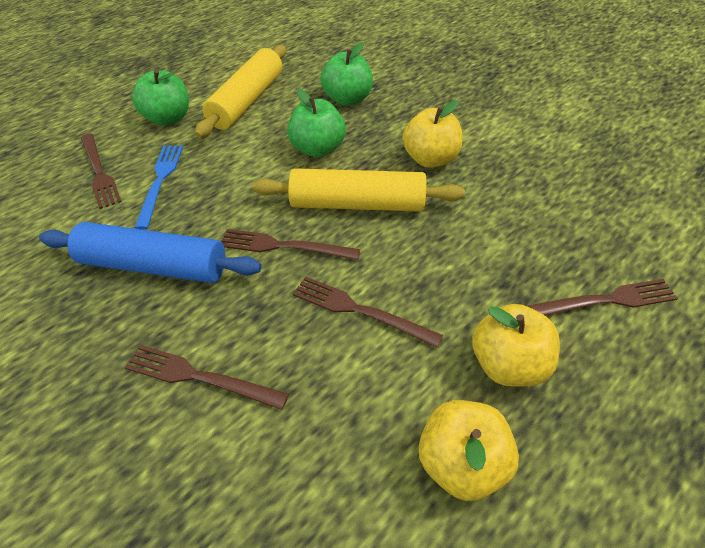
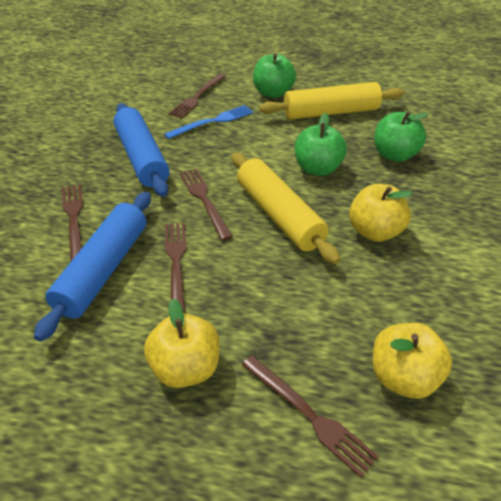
camera: 55 degrees right, 5 degrees down
yellow apple [419,400,519,501] -> yellow apple moved to [373,323,452,399]
none -> blue rolling pin [34,192,151,341]

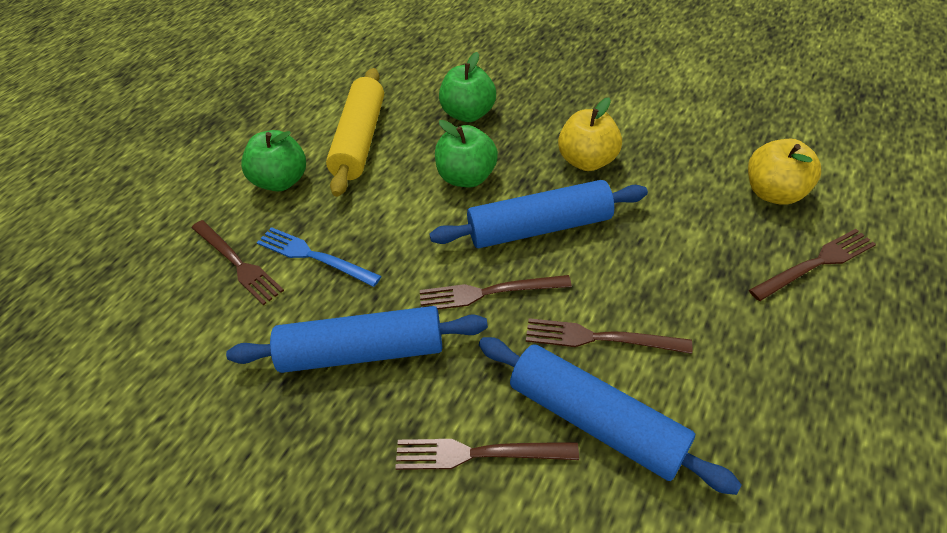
camera: 70 degrees left, 5 degrees up
yellow apple [144,299,220,388] -> none
blue fork [164,105,253,139] -> blue fork turned 45 degrees counterclockwise [256,227,382,287]
yellow rolling pin [232,152,340,264] -> blue rolling pin [429,180,648,248]

